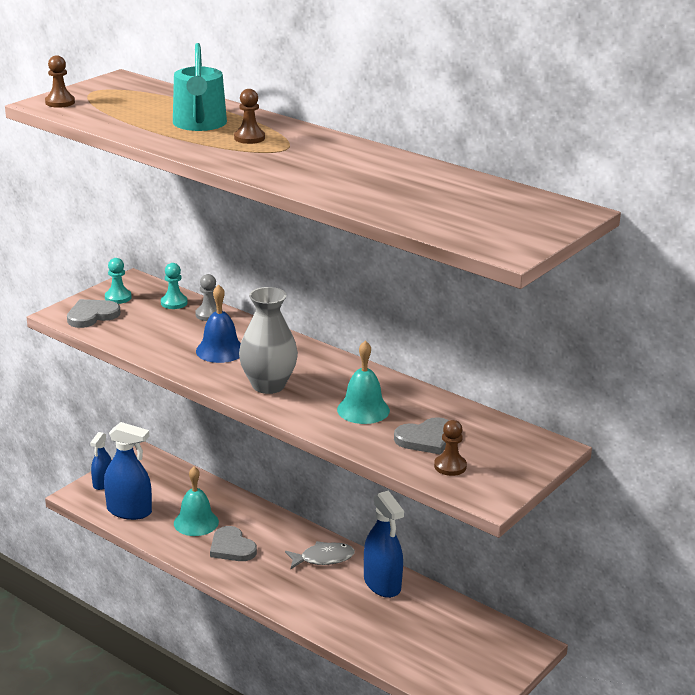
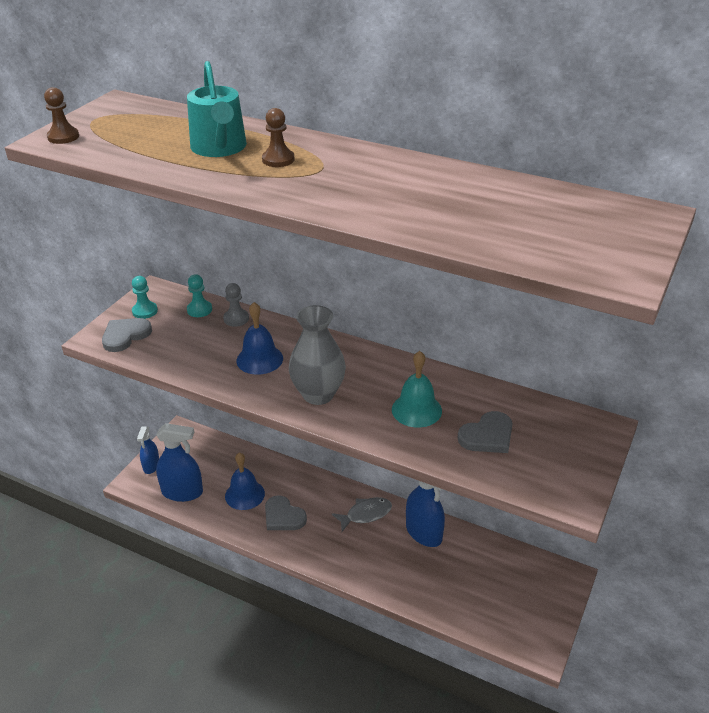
camera: 10 degrees left, 10 degrees up
turquoise bell [174,467,219,536] -> blue bell [225,453,265,510]
brown pawn [434,420,467,476] -> none

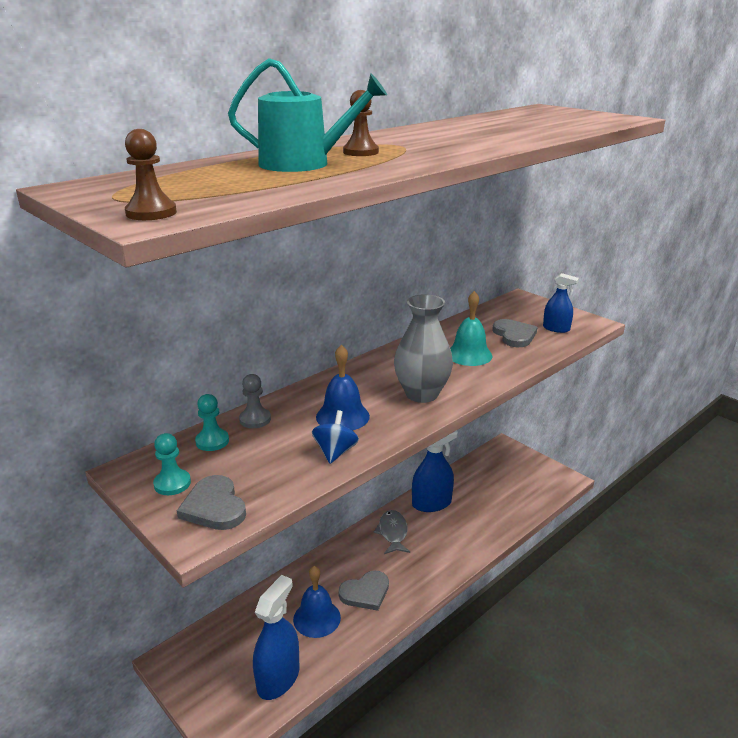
camera: 70 degrees left, 10 degrees down
blue spray bottle [137,426,159,474] -> blue spray bottle moved to [543,273,579,333]
none -> blue spinning top [312,410,359,464]

